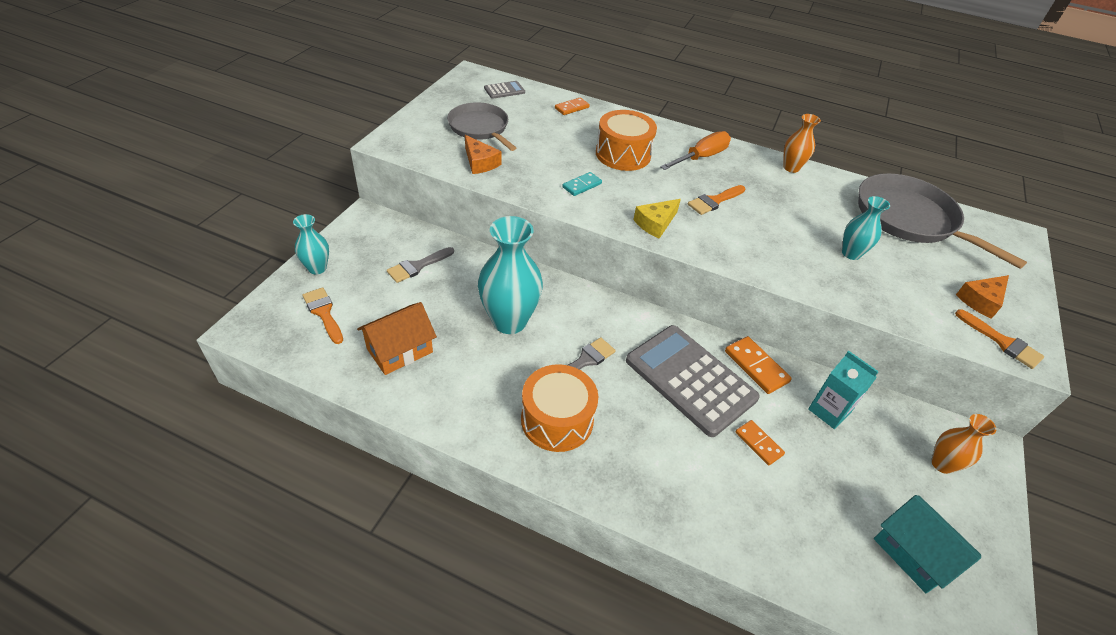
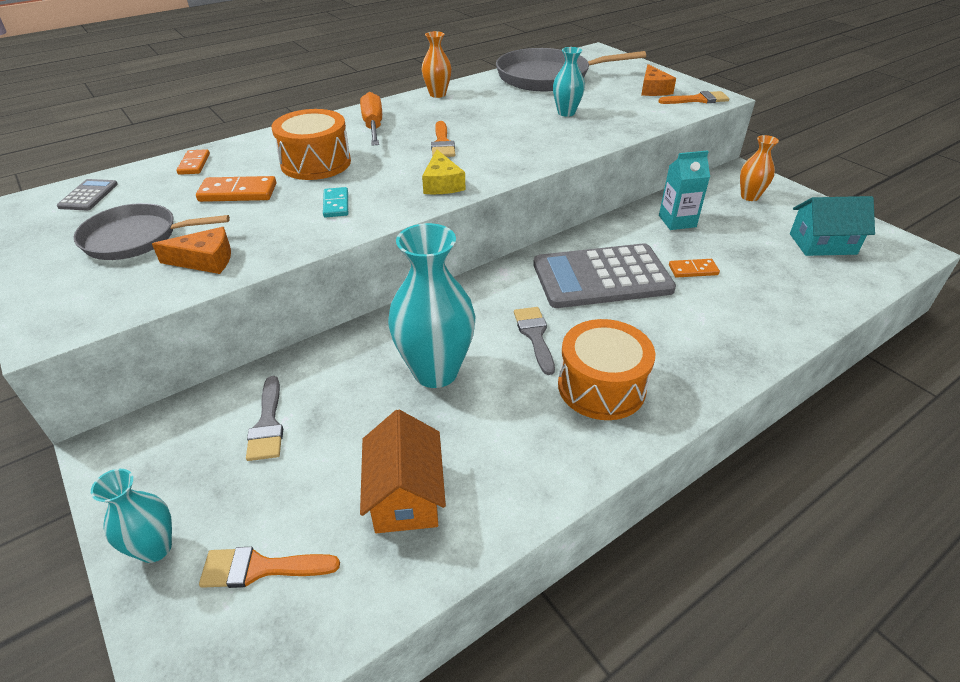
camera: 55 degrees left, 5 degrees down
orange domino [725,336,792,394] -> orange domino moved to [196,176,276,202]

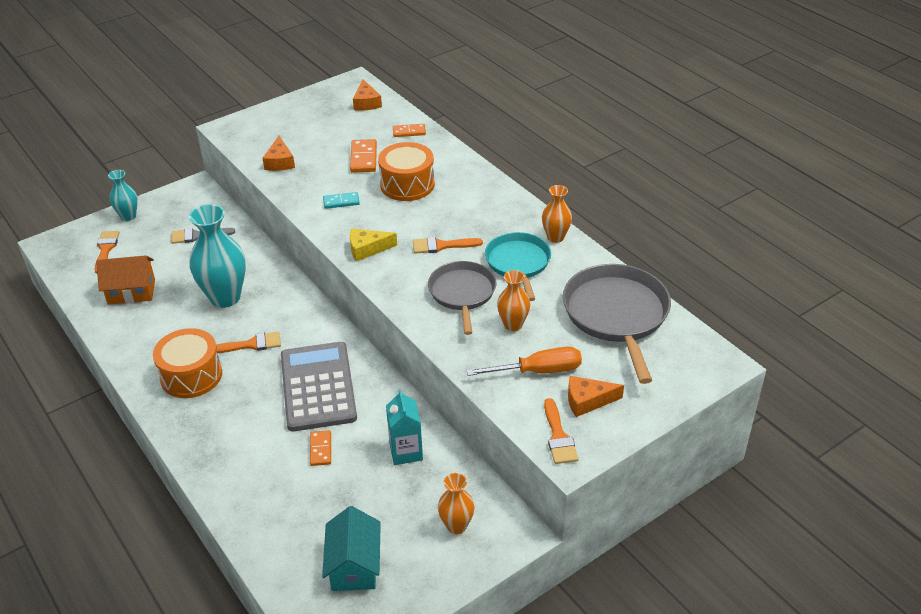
camera: 90 degrees right, 0 degrees up
grey calculator [57,179,118,210] -> orange cheese [353,79,382,111]
grey pan [74,203,230,260] -> grey pan moved to [428,261,496,335]
orange screwdriver [360,92,382,146] -> orange screwdriver moved to [466,347,582,376]
grey brush [514,307,555,375] -> orange brush [216,332,281,353]
turquoise vase [553,47,585,117] -> orange vase [497,270,530,331]
none -> turquoise pan [485,232,551,301]

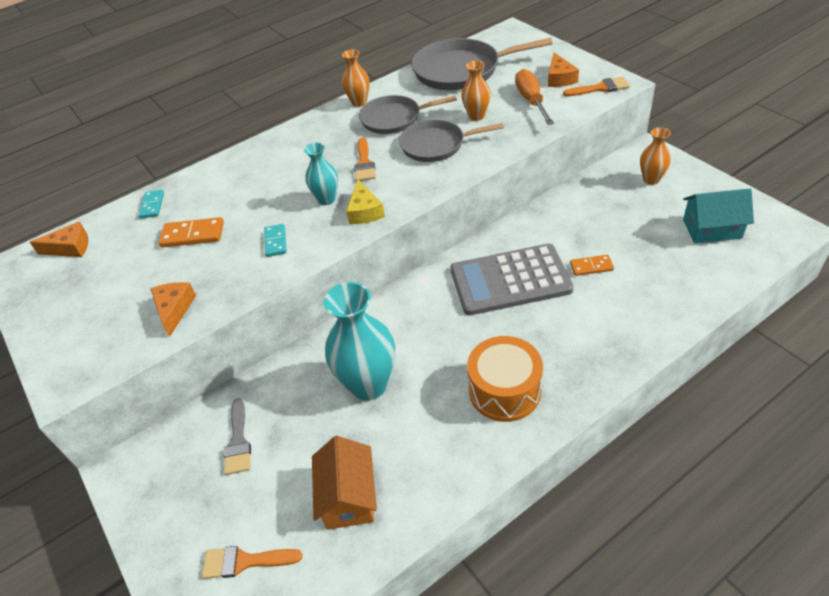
camera: 85 degrees left, 5 degrees up
turquoise vase [108,170,138,221] -> turquoise vase moved to [304,143,338,205]
orange brush [216,332,281,353] -> none
orange cheese [262,136,295,171] -> orange cheese turned 90 degrees counterclockwise [150,282,196,337]
orange drum [378,142,435,201] -> none
turquoise carton [386,389,423,465] -> none
orange domino [393,124,426,137] -> turquoise domino [139,190,164,219]
turquoise pan [485,232,551,301] -> grey pan [359,95,457,134]

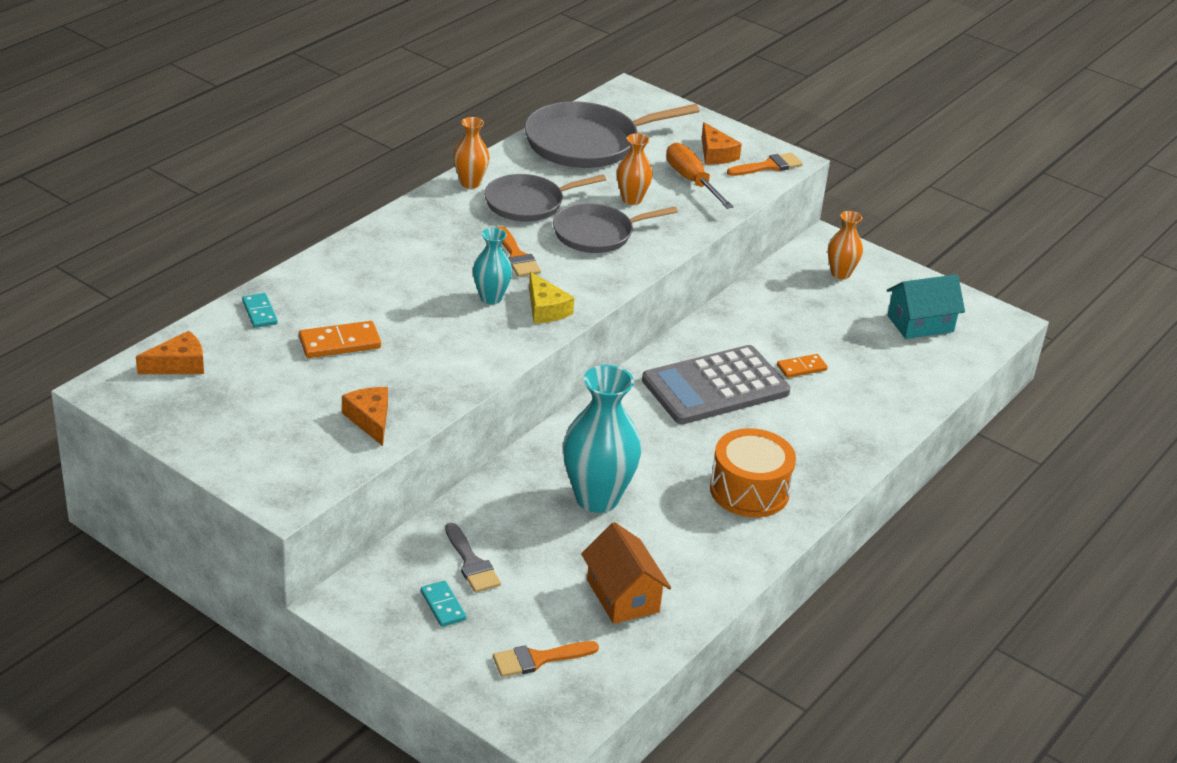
camera: 25 degrees left, 10 degrees down
turquoise domino [264,224,287,257] -> turquoise domino moved to [421,581,466,627]

